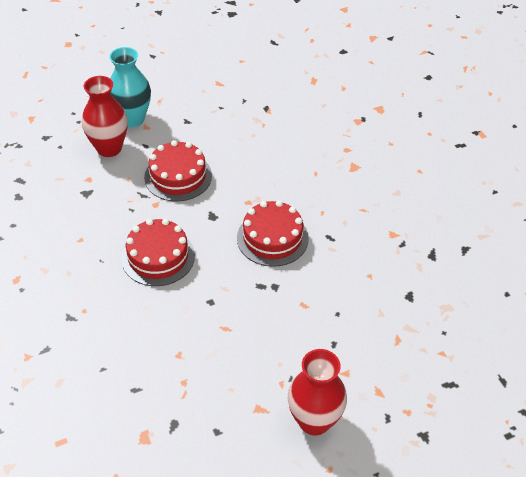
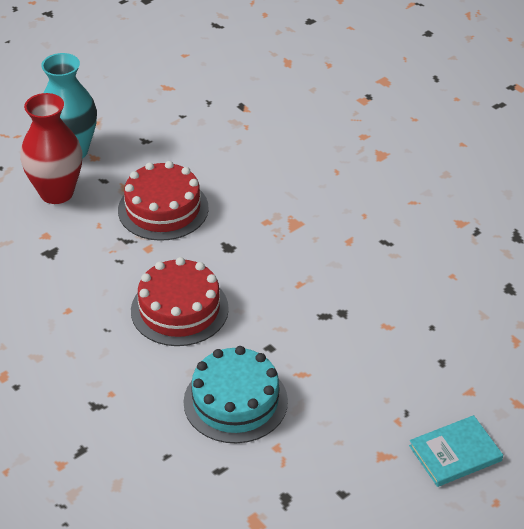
camera: 15 degrees left, 5 degrees down
red cake [237,200,309,267] -> none
red vase [288,349,347,435] -> turquoise book [409,415,503,487]
none -> turquoise cake [184,346,288,443]

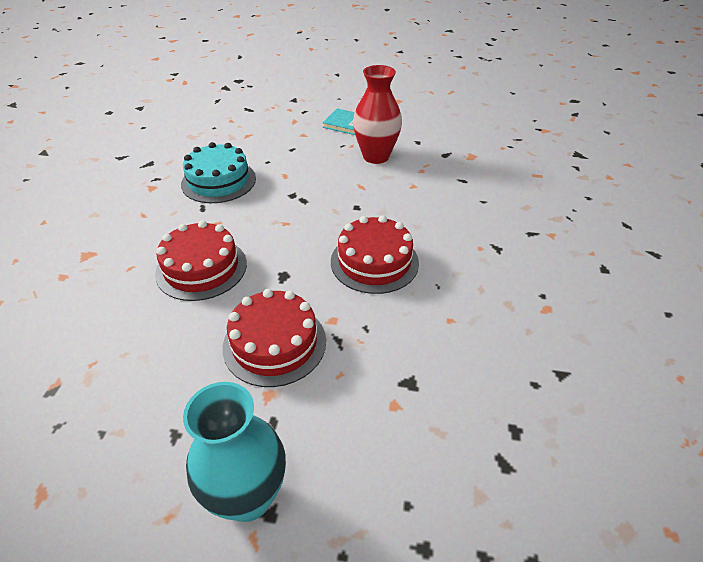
camera: 130 degrees left, 0 degrees up
red vase [20,93,82,204] -> red vase moved to [353,65,402,164]
turquoise cake [184,346,288,443] -> turquoise cake moved to [181,142,256,203]
none -> red cake [155,220,247,301]

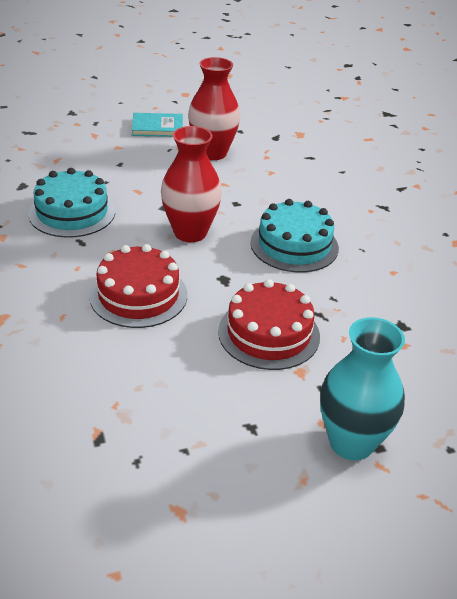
camera: 30 degrees left, 5 degrees down
red cake [331,215,419,294] -> turquoise cake [250,199,339,273]
none -> red vase [161,126,222,242]

